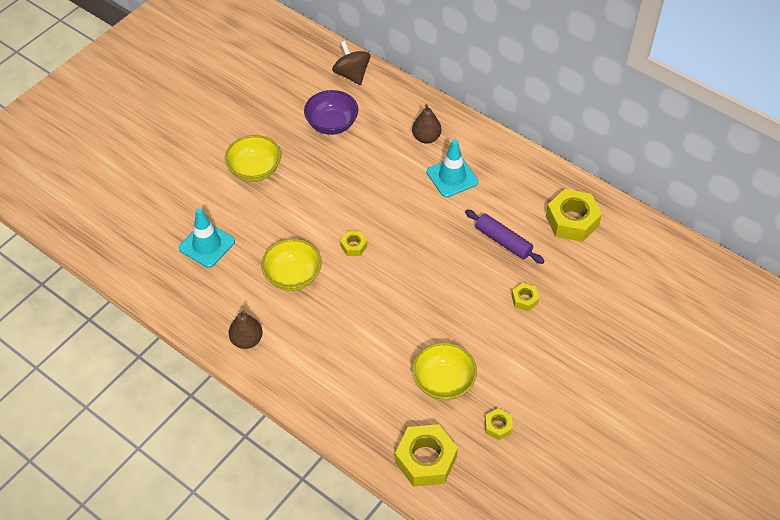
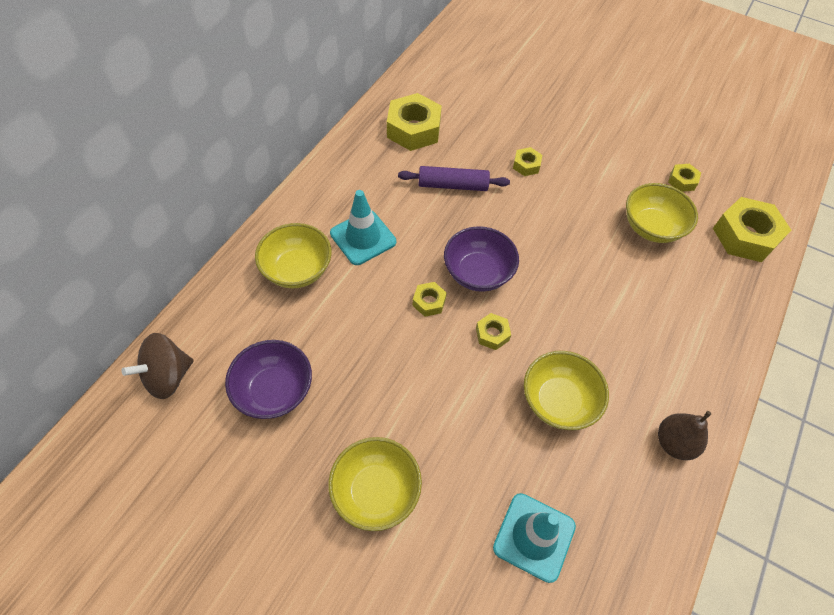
camera: 100 degrees left, 5 degrees up
brown pear [412,104,441,144] -> yellow bowl [255,223,332,288]
purple rolling pin [465,210,544,264] -> purple rolling pin turned 60 degrees clockwise [398,166,510,191]
none -> yellow nut [413,282,447,317]
none -> purple bowl [444,226,519,292]

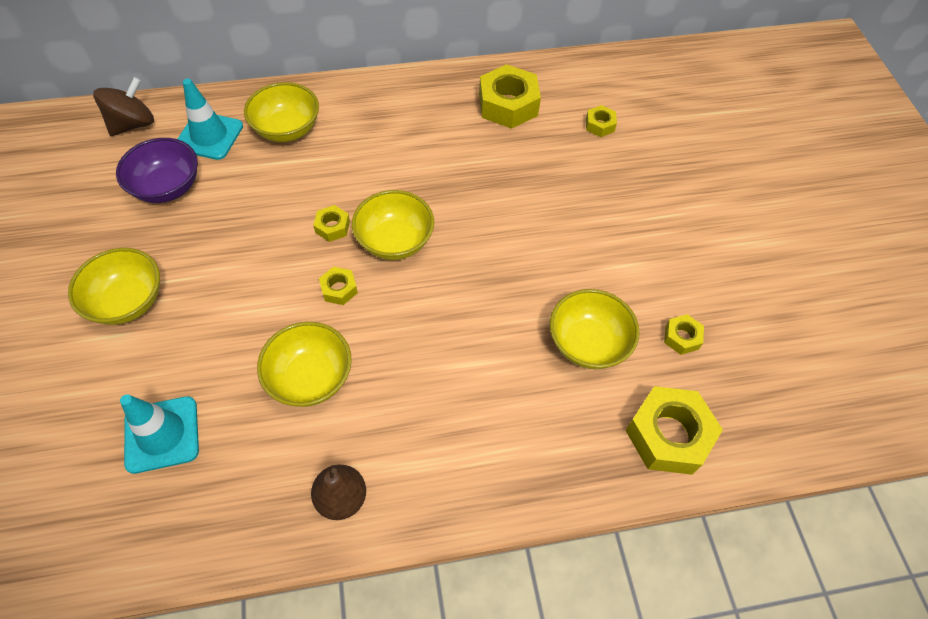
camera: 50 degrees right, 0 degrees up
brown spinning top [122,333,194,399] -> brown spinning top turned 120 degrees clockwise [93,77,154,136]
turquoise traffic cone [330,190,396,265] -> turquoise traffic cone moved to [178,79,243,160]
purple rolling pin [398,166,510,191] -> none
purple bowl [444,226,519,292] -> yellow bowl [352,190,434,260]
yellow nut [513,147,542,176] -> yellow nut moved to [586,105,617,137]

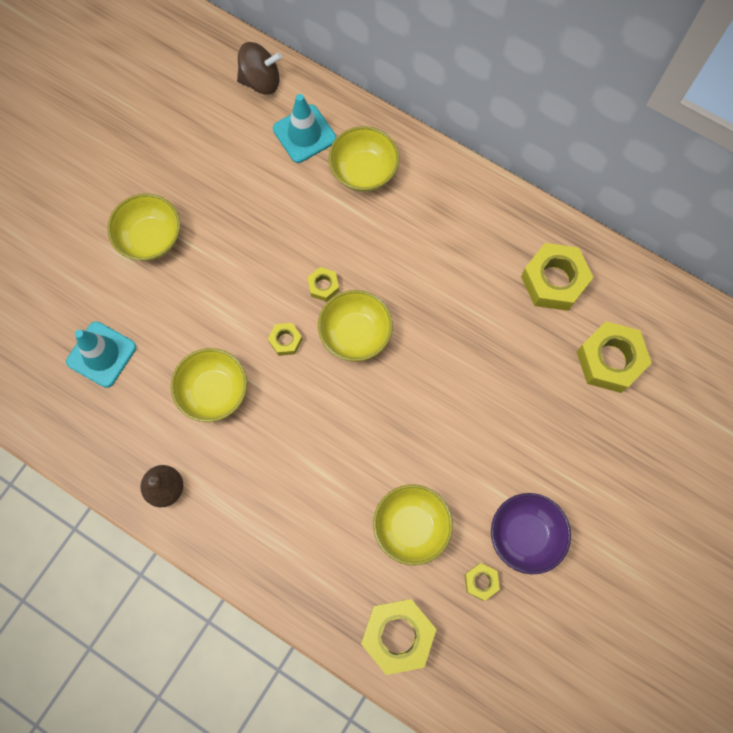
camera: 45 degrees right, 15 degrees up
purple bowl [116,138,198,203] -> purple bowl moved to [491,493,571,574]
yellow nut [586,105,617,137] -> yellow nut [577,321,652,393], size x2.03

